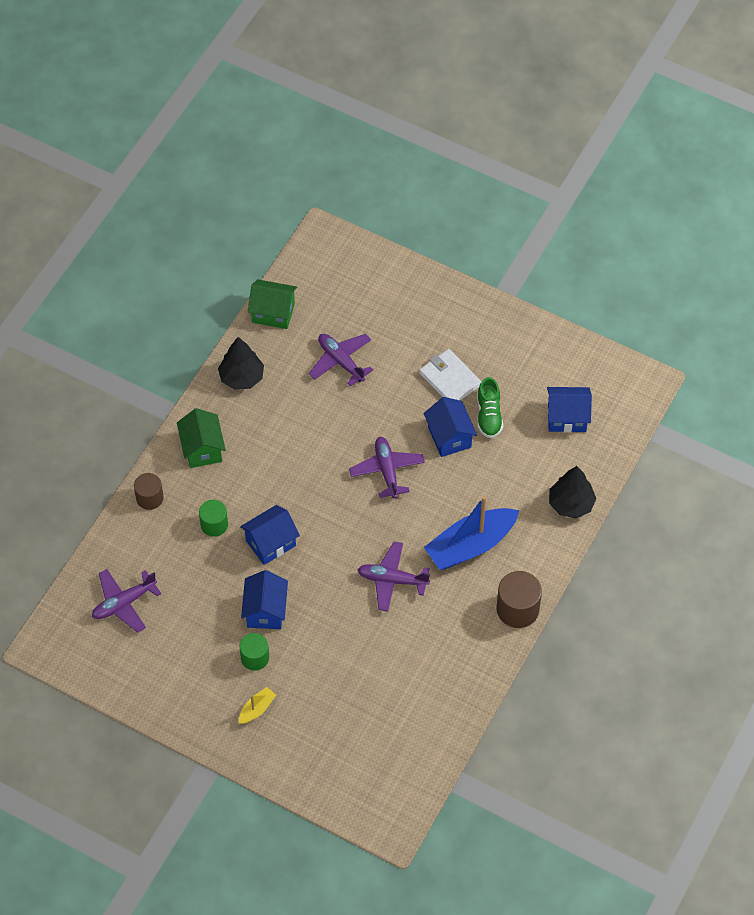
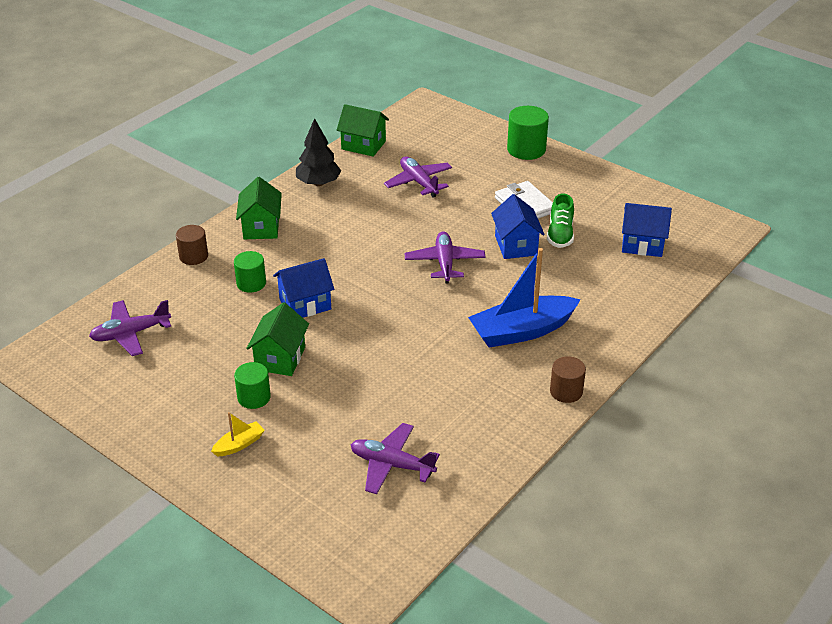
camera: 10 degrees right, 20 degrees down
blue house [241,570,288,629] -> green house [246,302,309,376]
purple plane [357,542,430,612] -> purple plane moved to [351,423,440,494]
brown cylinder [496,571,542,628] -> brown cylinder [550,356,586,403], size x0.66
black tree [549,466,596,518] -> none
none -> green cylinder [507,106,549,160]

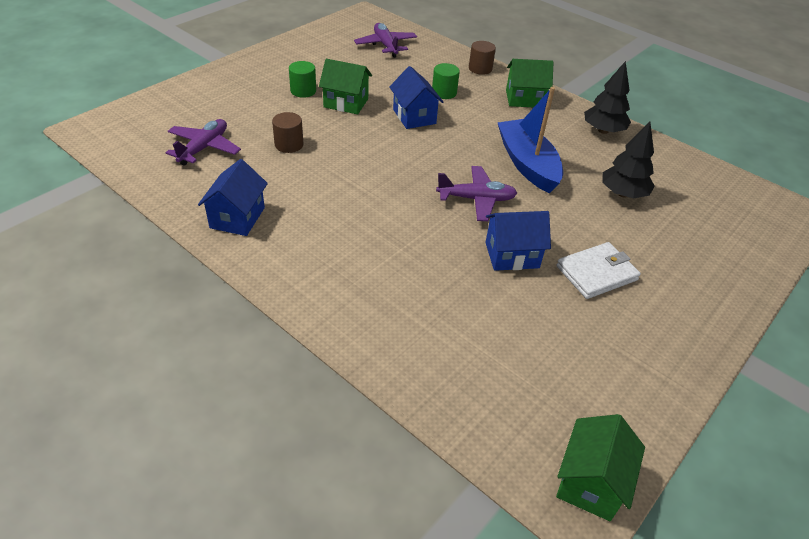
camera: 90 degrees right, 5 degrees up
yellow boat [211,412,265,456] -> none
green house [337,104,389,157] -> green house moved to [556,414,645,521]
purple plane [384,156,452,198] -> black tree [602,122,655,199]
blue boat [468,248,581,348] -> blue boat moved to [498,87,563,193]
green cylinder [507,106,549,160] -> none
green shoe [547,193,574,248] -> none
brown cylinder [550,356,586,403] -> brown cylinder moved to [272,112,303,153]
blue house [622,203,672,257] -> blue house moved to [198,159,268,236]

